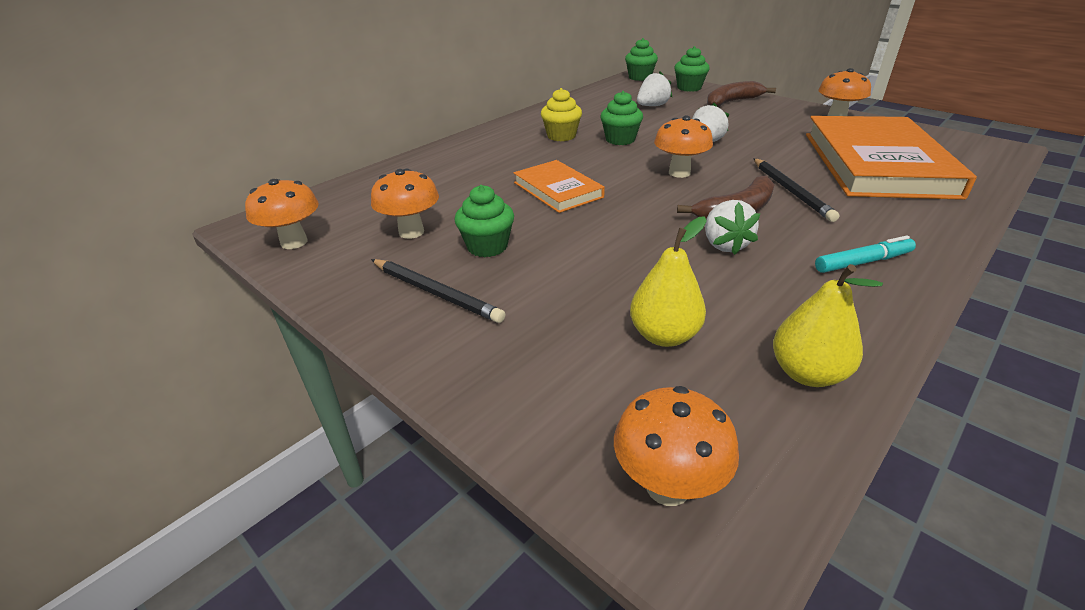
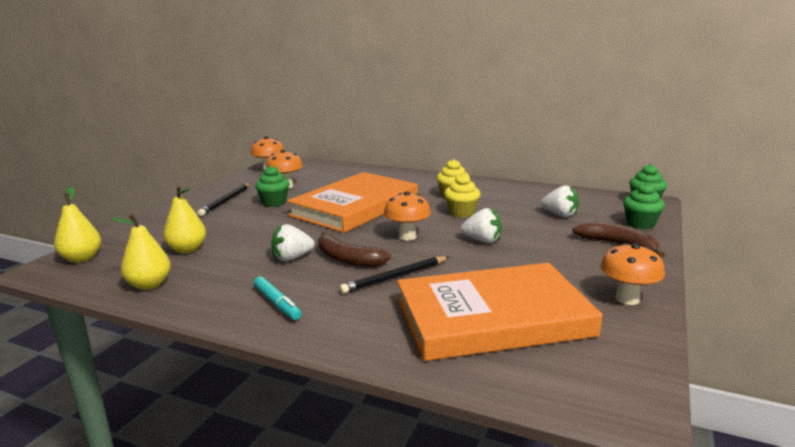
camera: 70 degrees right, 15 degrees down
orange book [514,160,605,213] -> orange book [287,172,418,233], size x1.96
green cupcake [600,91,643,145] -> yellow cupcake [444,173,481,217]
orange mushroom [614,386,739,506] -> yellow pear [54,186,101,263]

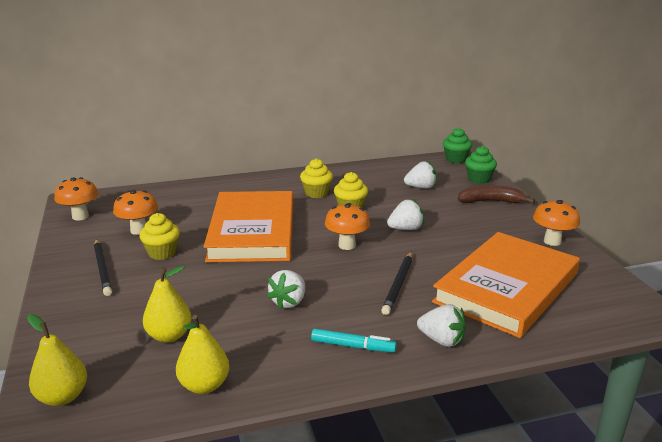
camera: 40 degrees left, 5 degrees up
green cupcake [255,165,290,207] -> yellow cupcake [139,213,180,260]
brown banana [318,231,391,267] -> none
none -> white strawberry [417,304,466,347]

